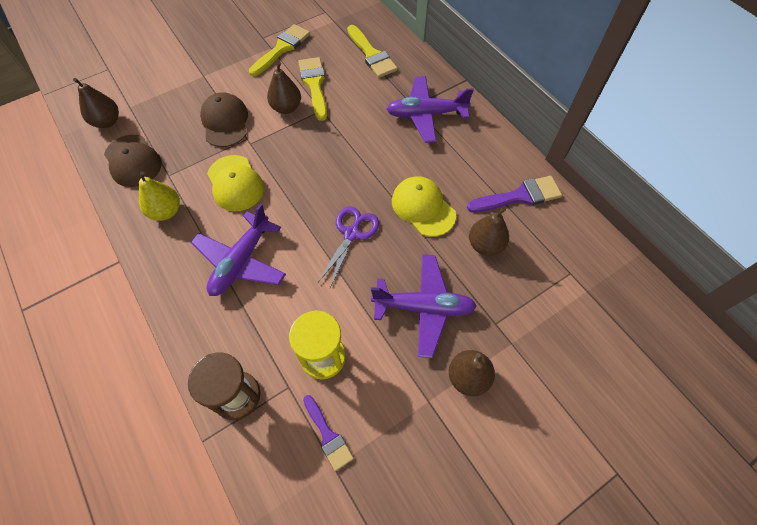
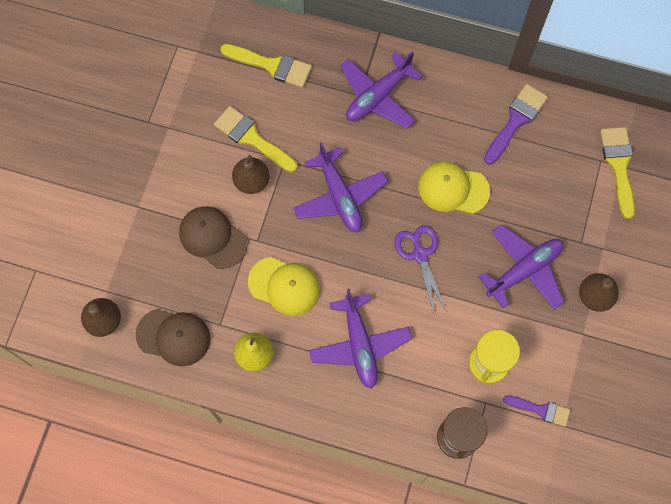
camera: 40 degrees left, 10 degrees up
yellow brush [249,24,310,76] -> yellow brush moved to [600,127,635,219]
brown pear [469,207,509,256] -> none
none -> purple plane [293,143,388,233]

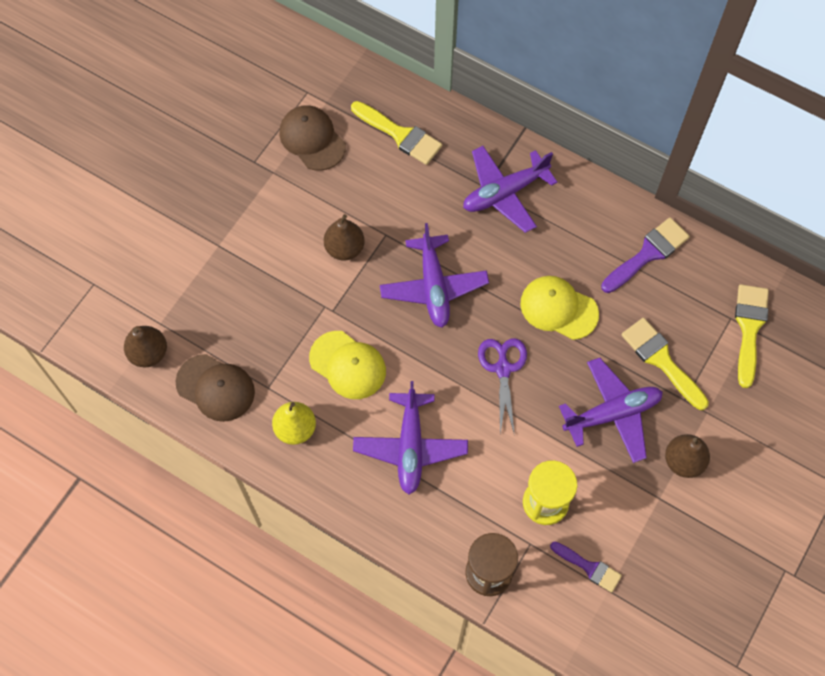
camera: 15 degrees right, 5 degrees down
brown cap [179,206,247,269] -> brown cap moved to [279,105,346,171]
yellow brush [214,106,297,172] -> yellow brush moved to [621,318,709,410]

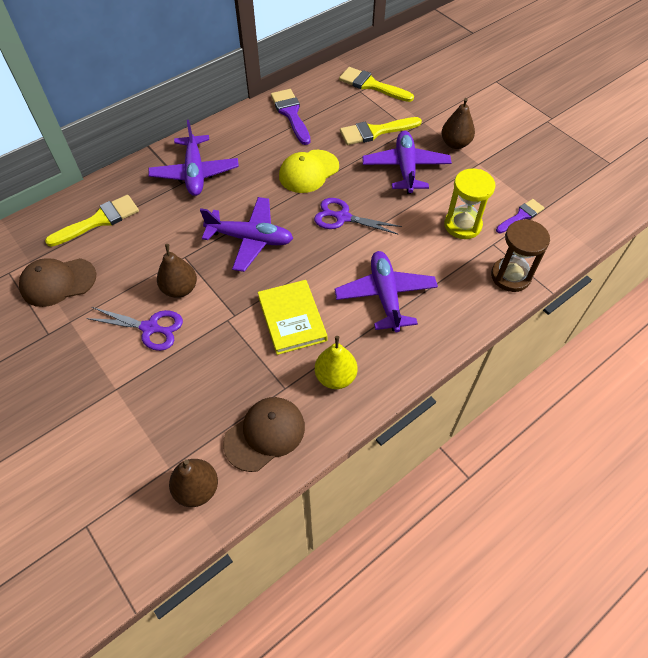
camera: 70 degrees left, 10 degrees down
yellow cap [309,331,386,399] -> yellow book [258,280,327,355]
purple plane [353,381,468,495] -> purple plane turned 120 degrees counterclockwise [334,251,438,332]
none -> purple scissors [86,307,183,351]

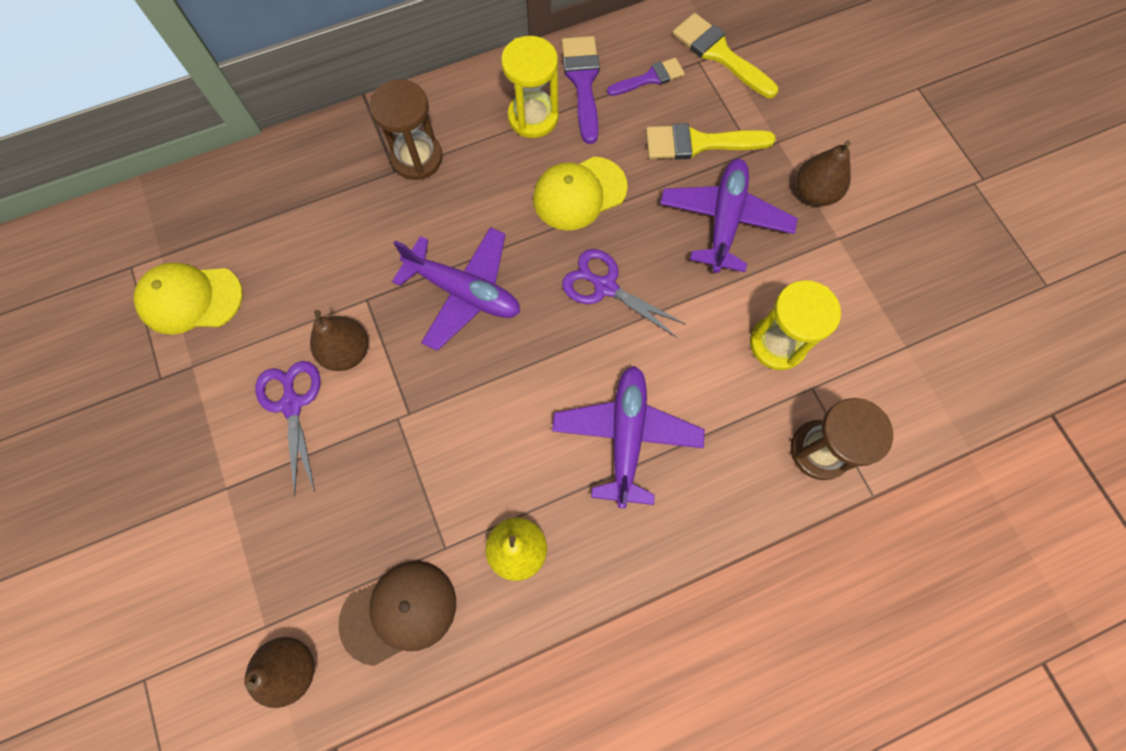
camera: 15 degrees right, 15 degrees up
brown cap [19,258,96,307] -> yellow cap [134,263,243,335]
yellow brush [45,195,139,247] -> none
purple scissors [86,307,183,351] -> purple scissors turned 135 degrees counterclockwise [255,361,320,497]
purple plane [148,120,239,196] -> brown hourglass [369,79,443,180]
yellow book [258,280,327,355] -> none
purple brush [496,199,544,234] -> purple brush moved to [607,58,685,96]
none -> yellow hourglass [501,36,559,138]

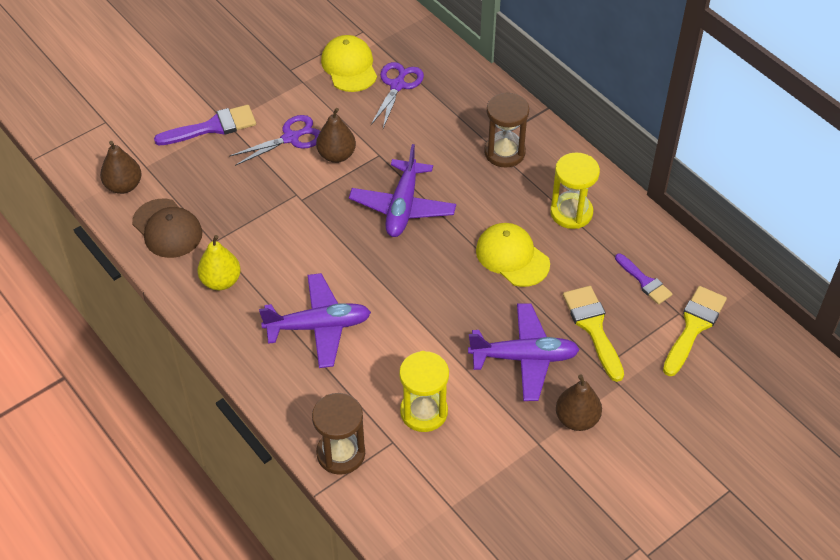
camera: 75 degrees right, 20 degrees down
purple brush [562,36,600,144] -> purple brush moved to [154,105,256,145]
purple scissors [562,249,686,338] -> purple scissors moved to [371,62,424,128]

